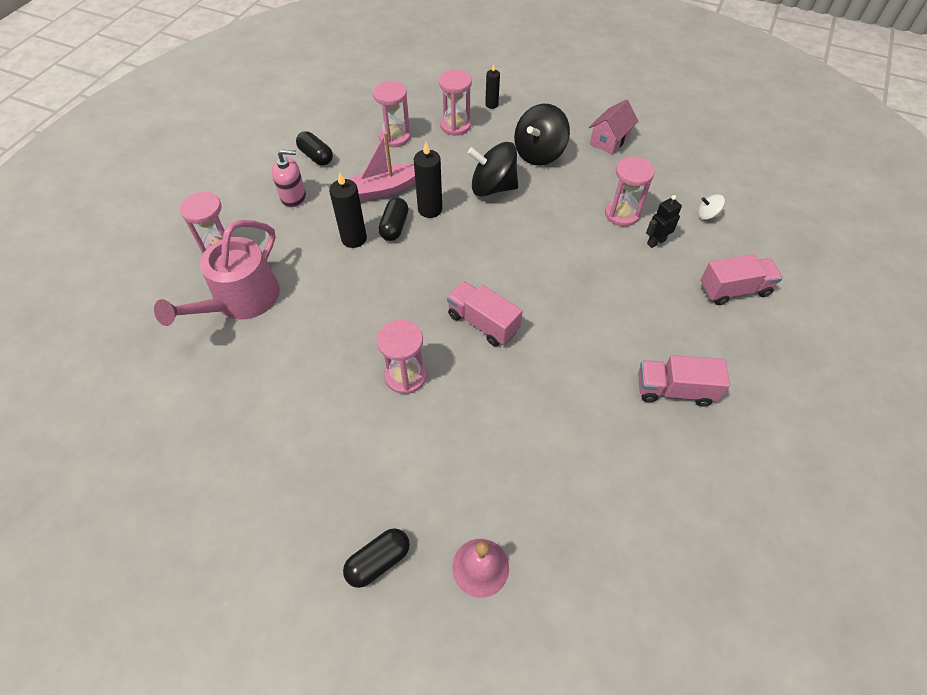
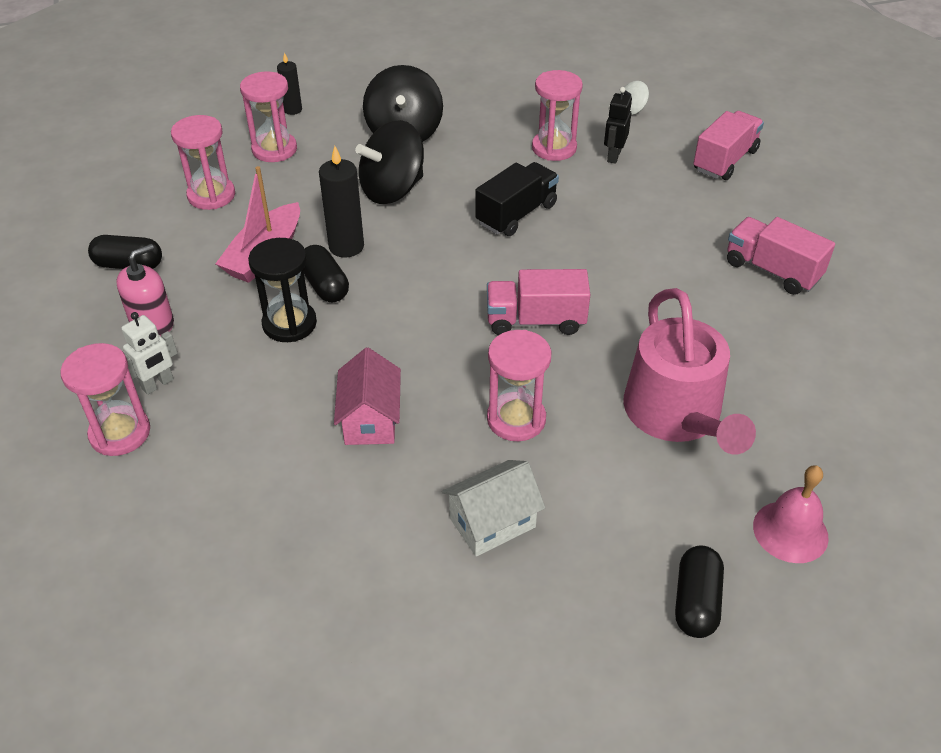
camera: 40 degrees left, 10 degrees down
pink watering can [154,220,280,326] -> pink watering can moved to [623,288,756,455]
black candle [329,171,367,248] -> black hourglass [248,238,317,342]
pink house [589,99,638,154] -> pink house moved to [334,348,401,445]
pink truck [638,355,730,407] -> pink truck turned 75 degrees clockwise [727,217,835,295]
none -> white robot [121,312,177,395]
none -> white house [442,460,546,557]
none -> black truck [475,162,559,236]

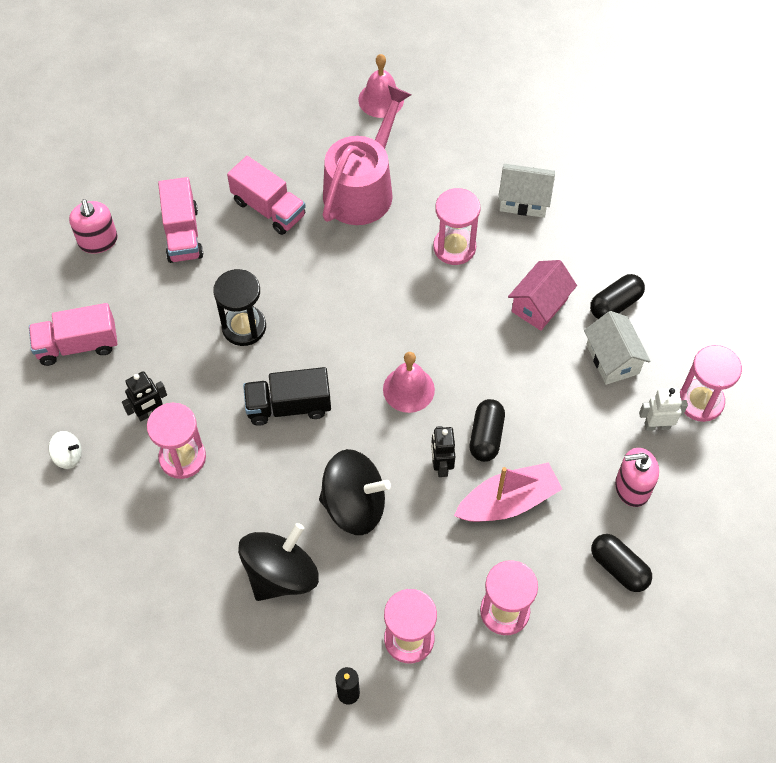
camera: 140 degrees left, 15 degrees up
black hourglass [248,238,317,342] -> black hourglass moved to [213,269,266,346]
black candle [319,146,364,258] -> black robot [431,426,455,477]
pink truck [487,269,590,335] -> pink truck moved to [227,156,306,235]
black capsule [675,545,724,638] -> black capsule moved to [590,274,645,319]
none -> pink soap dispenser [69,199,118,254]
none -> pink bell [383,352,435,413]
none -> white house [584,311,651,385]

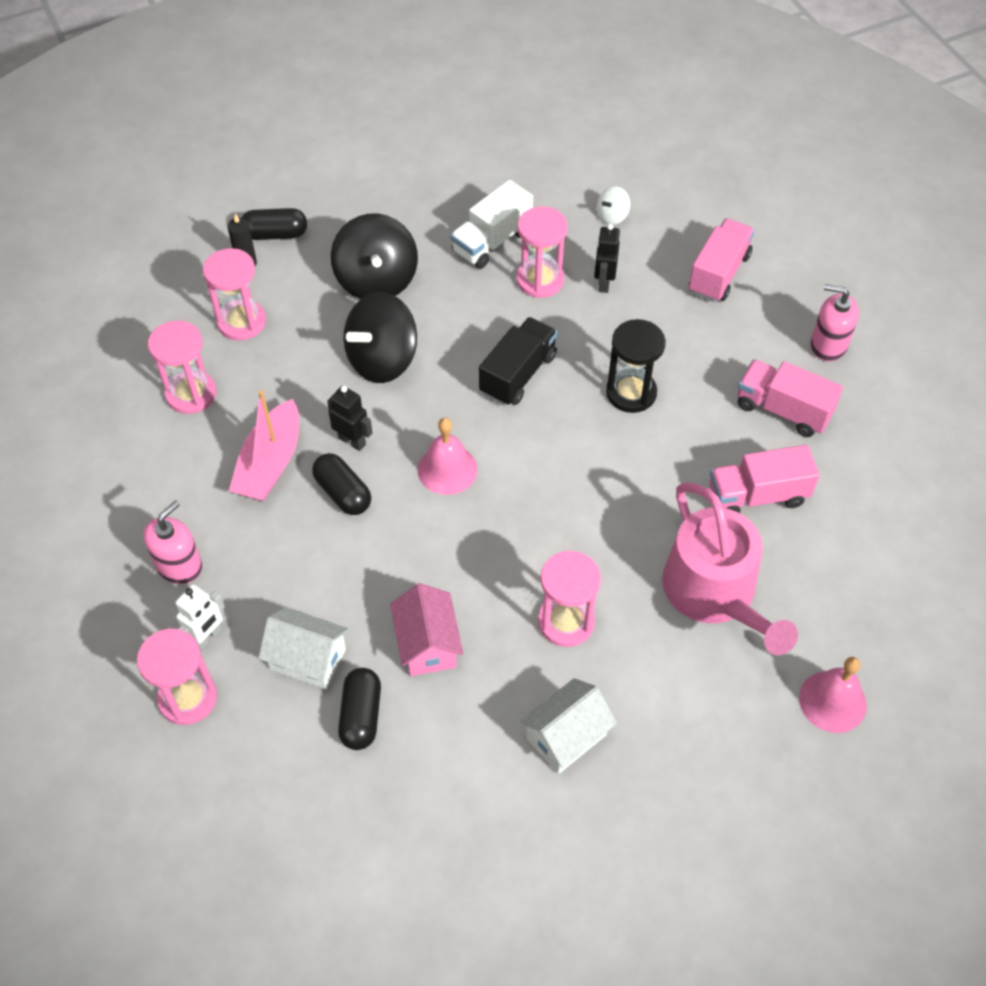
camera: 130 degrees right, 5 degrees down
black capsule [591,534,652,592] -> black capsule moved to [241,208,307,240]
none -> white truck [450,180,533,269]

